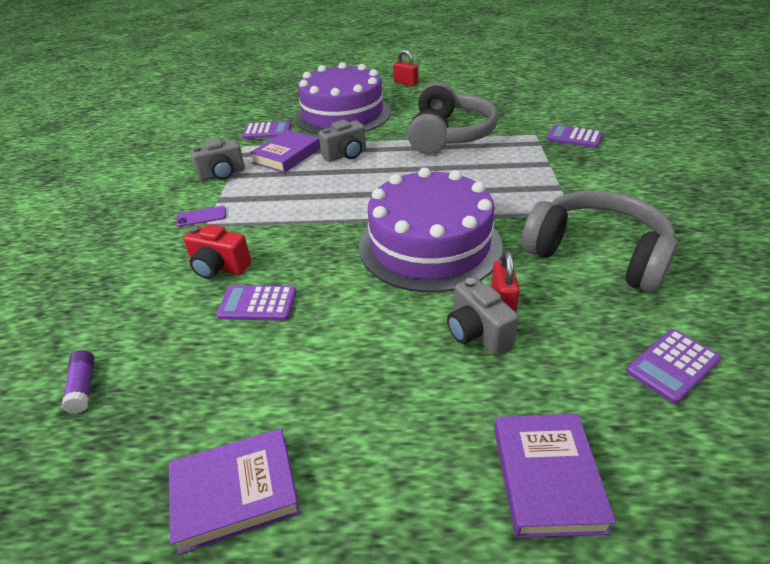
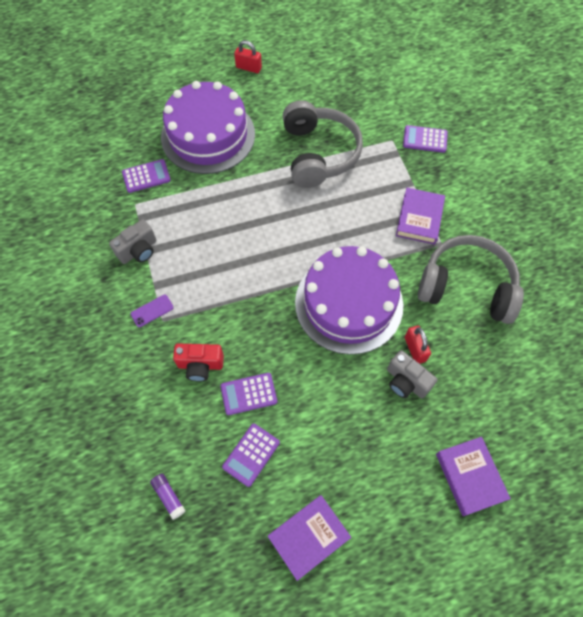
camera: 20 degrees left, 25 degrees up
purple book [250,130,320,173] -> purple book moved to [396,188,445,245]
grey camera [319,120,366,162] -> none
purple calculator [626,329,721,404] -> purple calculator moved to [222,423,280,487]

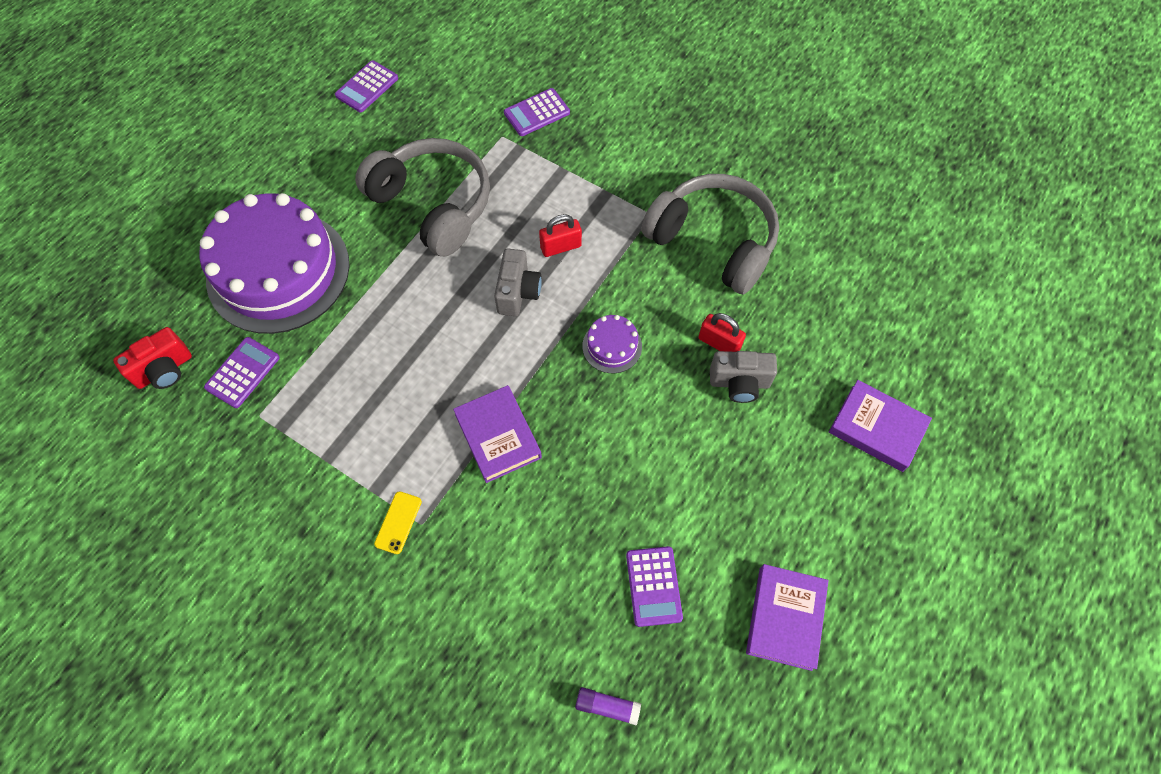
camera: 40 degrees left, 0 degrees up
grey camera [109,219,156,264] -> grey camera moved to [494,249,542,316]
purple phone [131,294,174,327] -> yellow phone [374,491,422,554]
red camera [173,343,224,381] -> red camera moved to [113,327,192,389]
purple calculator [220,373,277,415] -> purple calculator moved to [335,60,398,112]
red padlock [234,40,262,73] -> red padlock moved to [539,214,582,257]
purple cake [295,246,403,355] -> purple cake [582,315,642,373], size x0.41
purple book [396,188,445,245] -> purple book moved to [453,385,542,483]
grey headphones [418,235,524,324] -> grey headphones turned 60 degrees clockwise [641,174,779,294]

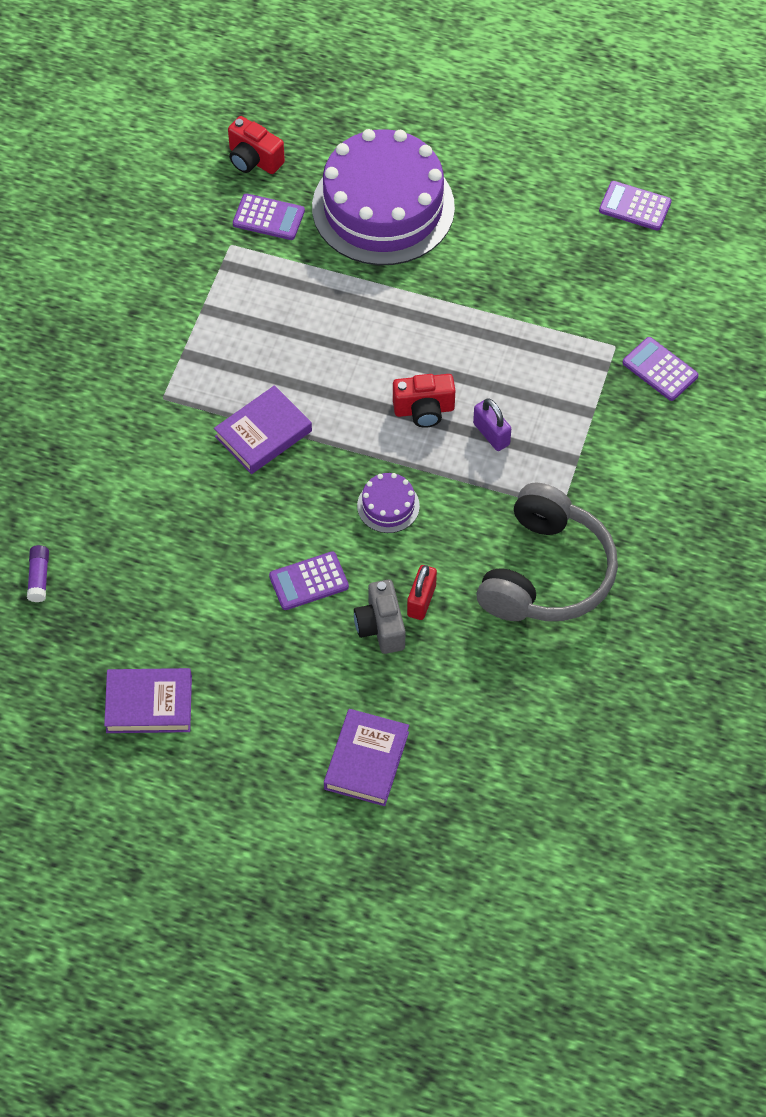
camera: 75 degrees right, 5 degrees down
grey headphones [355,138,490,257] -> none
yellow phone [374,491,422,554] -> none
grey camera [494,249,542,316] -> red camera [393,374,455,428]
red padlock [539,214,582,257] -> purple padlock [473,398,511,451]
purple calculator [626,546,683,627] -> purple calculator moved to [269,551,349,610]

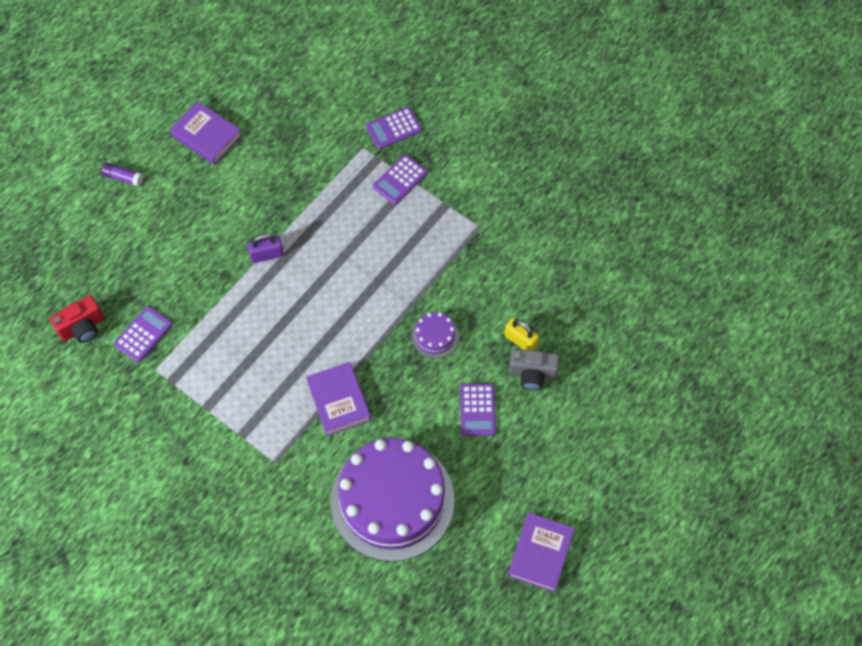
camera: 70 degrees left, 5 degrees up
purple glue stick [27,545,49,602] -> purple glue stick moved to [101,163,143,186]
purple cake [312,129,455,265] -> purple cake moved to [330,438,455,562]
purple book [324,709,409,806] -> purple book moved to [170,101,242,165]
red camera [393,374,455,428] -> none
red padlock [407,565,437,620] -> yellow padlock [504,318,539,351]
purple padlock [473,398,511,451] -> purple padlock moved to [247,234,284,263]
grey headphones [477,483,618,621] -> none
purple calculator [599,181,672,231] -> purple calculator moved to [373,154,428,205]

